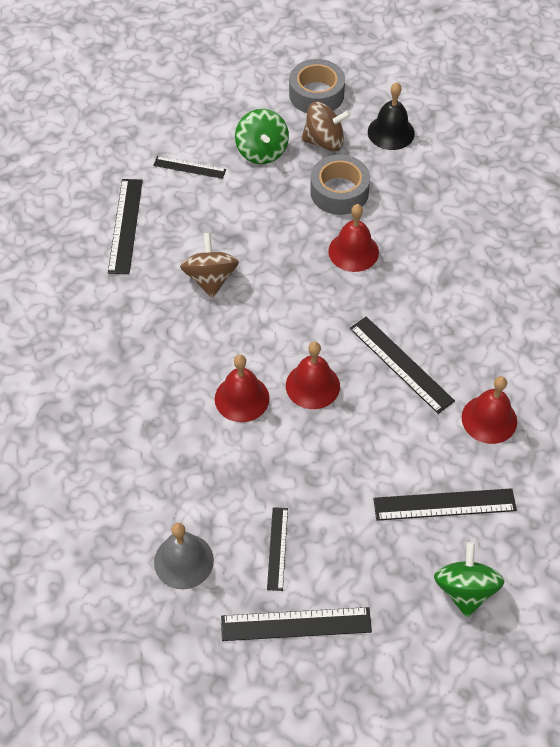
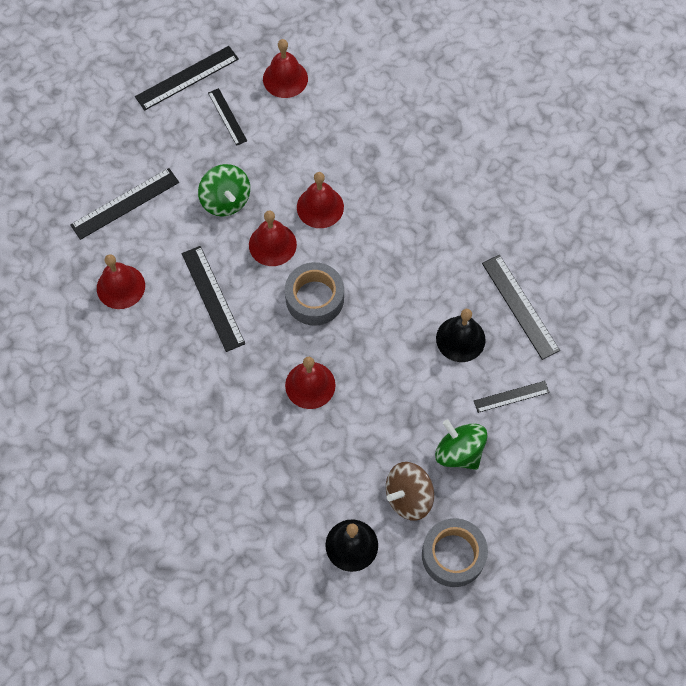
camera: 150 degrees right, 10 degrees up
grey bell [154,523,214,589] -> red bell [263,39,308,98]
brown spinning top [180,233,239,298] -> none
grey tape [310,155,370,215] -> grey tape moved to [285,262,344,326]
black ruler [350,317,455,414] -> black ruler turned 45 degrees clockwise [182,246,245,352]
green spinning top [434,542,504,617] -> green spinning top moved to [198,164,250,217]
none -> black bell [436,309,486,362]

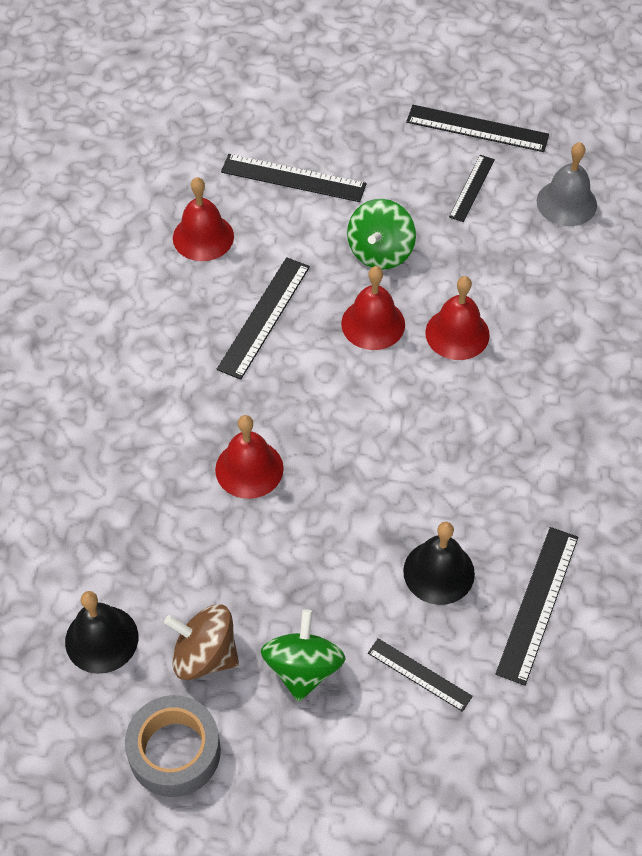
camera: 50 degrees right, 10 degrees down
red bell [263,39,308,98] -> grey bell [537,142,597,226]
grey tape [285,262,344,326] -> none

